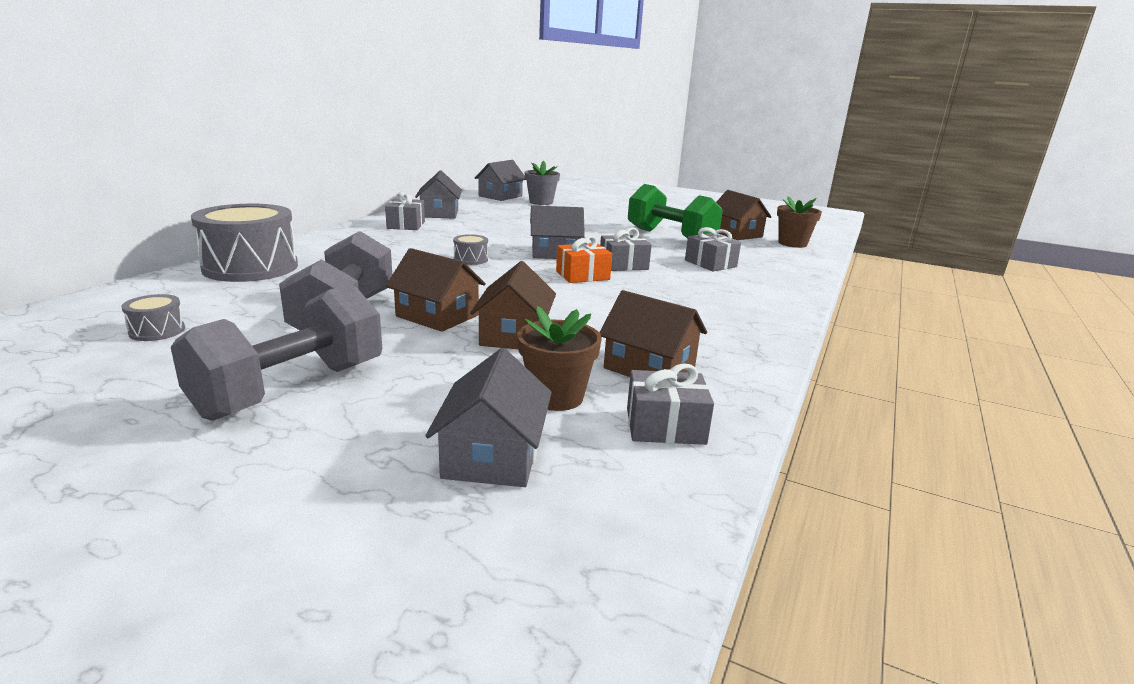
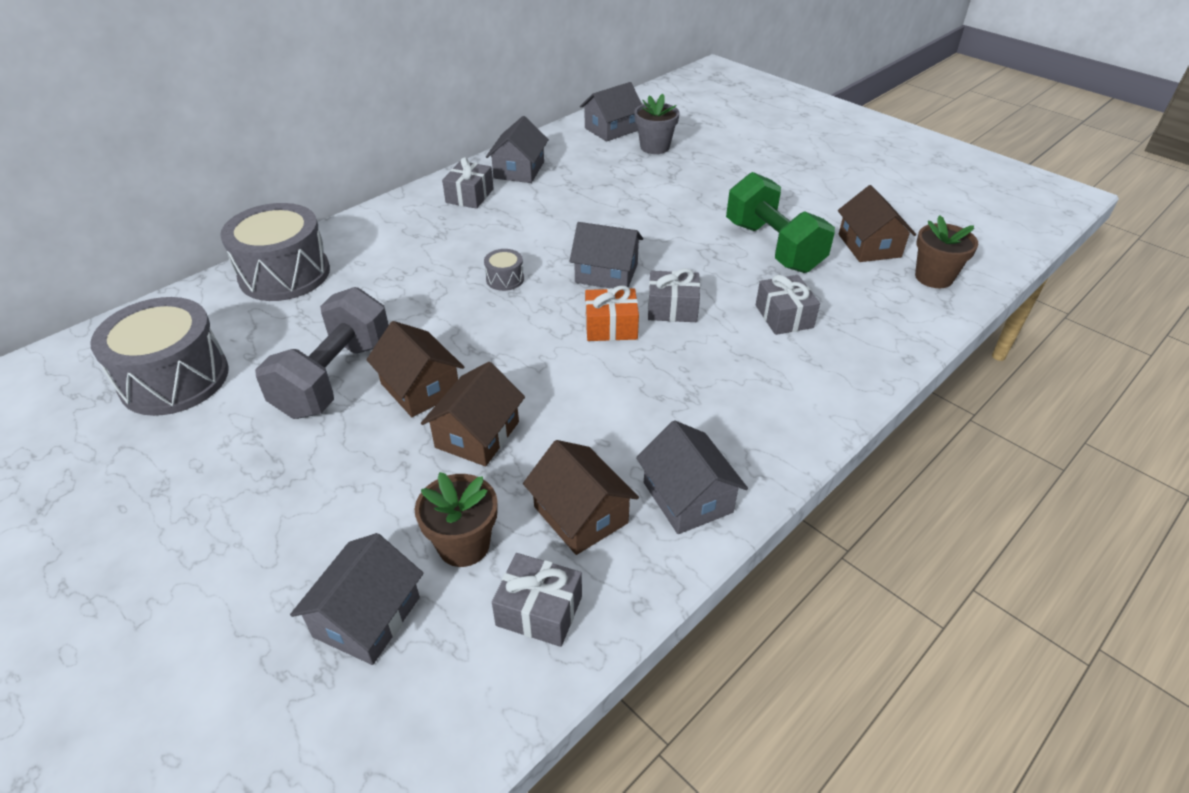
camera: 20 degrees right, 20 degrees up
grey drum [121,294,185,341] -> grey drum [90,297,229,416], size x2.34
grey dumbbell [171,284,382,421] -> none
none -> grey house [636,420,748,534]

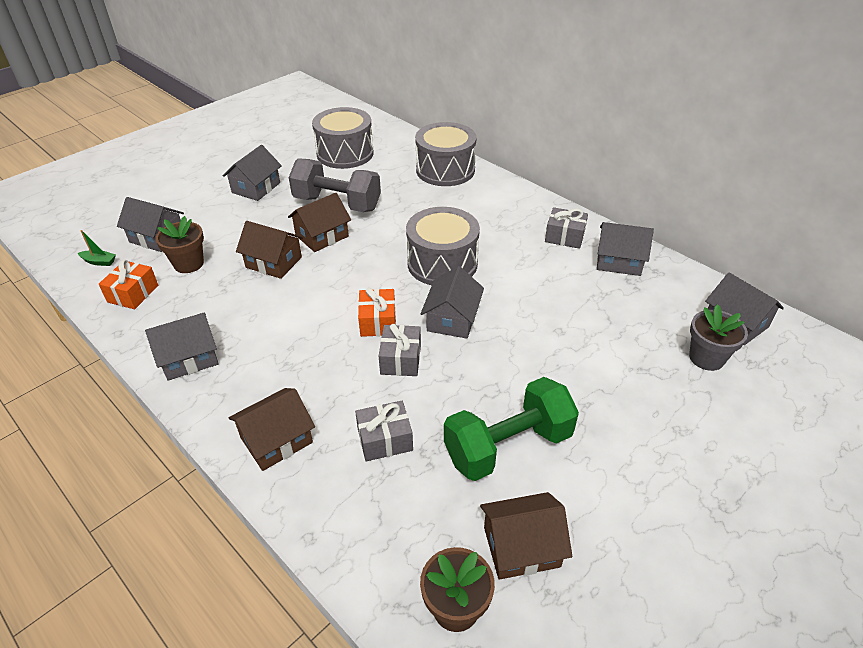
camera: 90 degrees right, 0 degrees up
grey drum [484,249,524,291] -> grey drum [406,207,480,285], size x2.34
grey gift [492,553,582,647] -> orange gift [99,260,158,309]
brown house [523,440,639,555] -> brown house moved to [229,388,315,471]
none -> green boat [78,230,116,266]
none -> grey house [223,145,282,201]

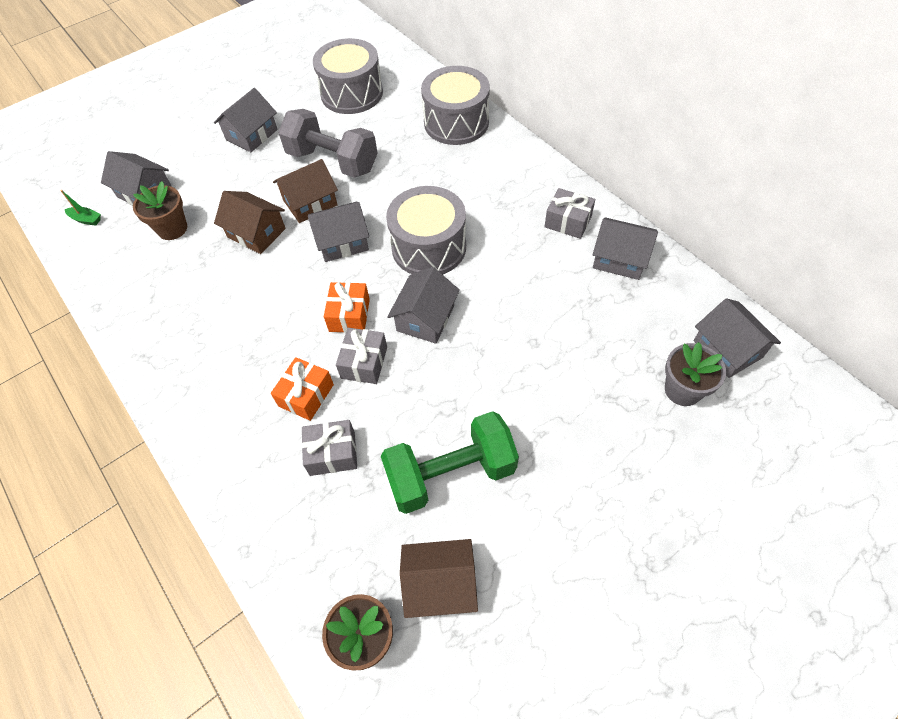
camera: 10 degrees right, 15 degrees up
orange gift [99,260,158,309] -> orange gift moved to [271,357,334,421]
grey house [145,313,219,381] -> grey house moved to [308,202,369,262]
brown house [229,388,315,471] -> none

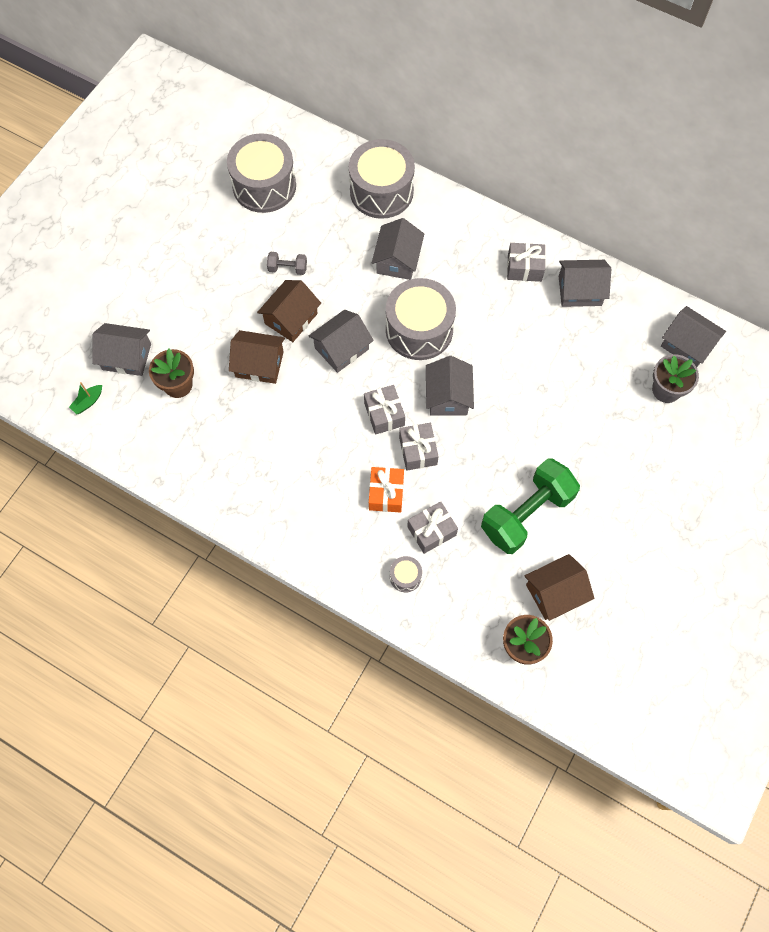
camera: 25 degrees left, 10 degrees up
green boat [61,190,101,226] -> green boat turned 135 degrees clockwise [69,382,102,415]
grey house [214,88,278,152] -> grey house moved to [372,218,424,280]
grey dumbbell [278,109,378,178] -> grey dumbbell [267,252,307,275], size x0.44
orange gift [324,282,370,333] -> grey gift [364,385,405,435]
none -> grey drum [390,556,422,592]

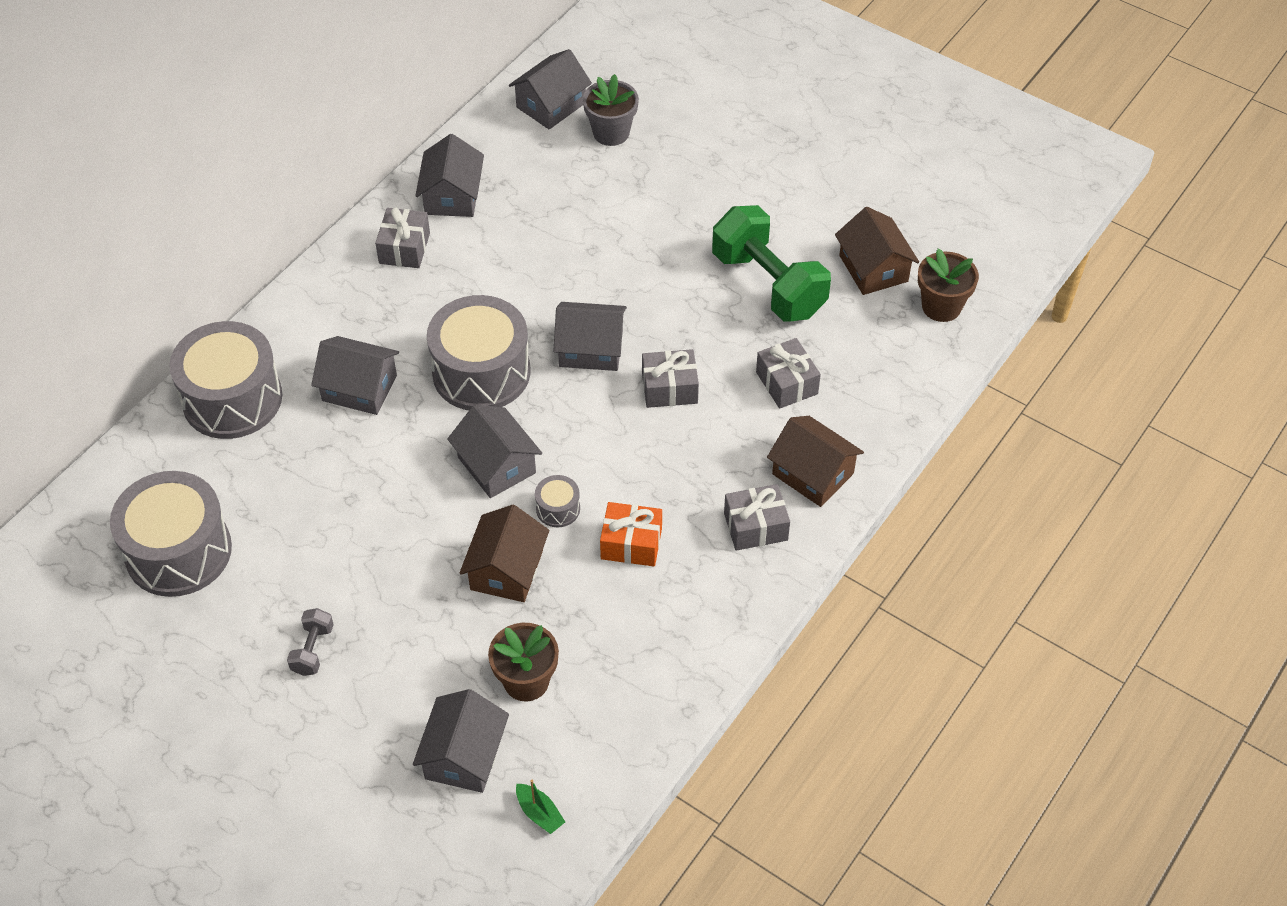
camera: 85 degrees left, 15 degrees down
brown house [257,280,321,342] -> brown house moved to [767,416,864,507]
grey dumbbell [267,252,307,275] -> grey dumbbell moved to [287,608,334,676]
grey gift [364,385,405,435] -> grey gift moved to [724,484,790,551]
orange gift [369,467,404,513] -> orange gift moved to [600,502,662,566]
grey drum [390,556,422,592] -> grey drum moved to [535,475,580,527]

